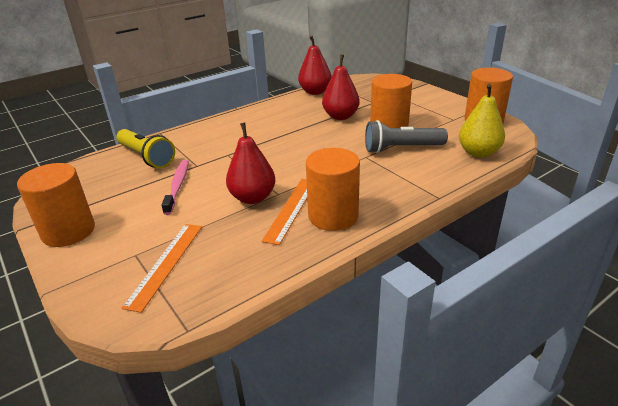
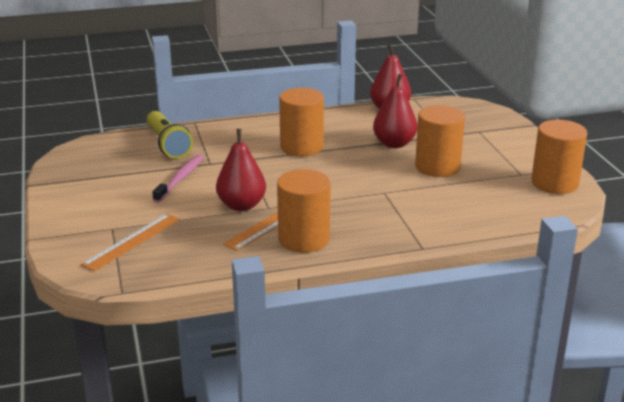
camera: 20 degrees right, 5 degrees down
orange cylinder [17,163,95,247] -> orange cylinder moved to [279,88,324,156]
grey flashlight [365,120,448,153] -> none
yellow pear [459,84,505,158] -> none

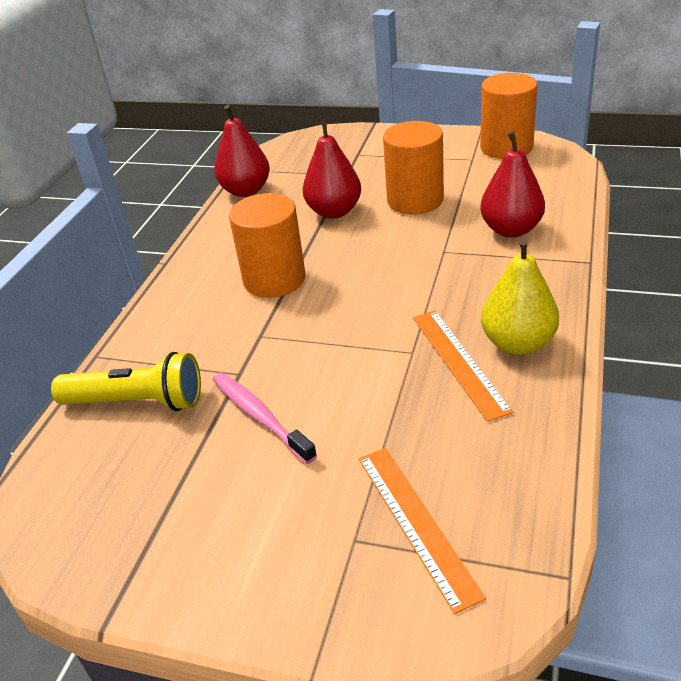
camera: 55 degrees left, 10 degrees up
red pear [216,129,266,211] -> red pear moved to [480,131,545,238]
orange cylinder [277,169,330,252] -> yellow pear [481,239,559,355]

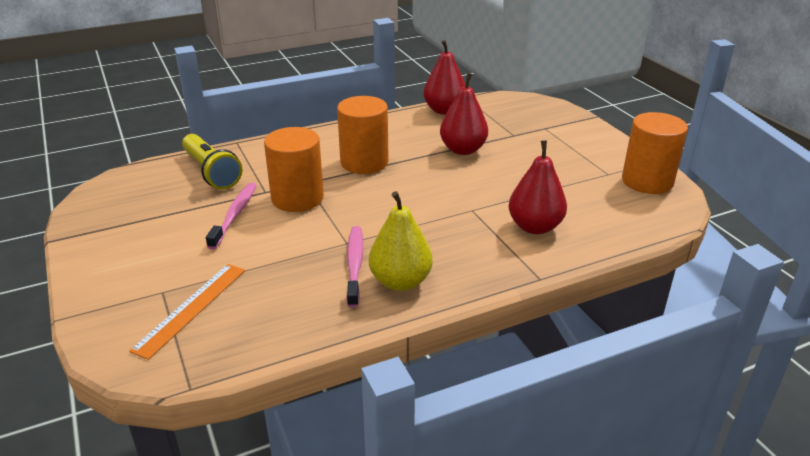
camera: 45 degrees right, 5 degrees down
orange cylinder [383,121,444,214] -> orange cylinder moved to [264,127,324,212]
orange ruler [413,310,513,422] -> pink toothbrush [347,226,363,308]

